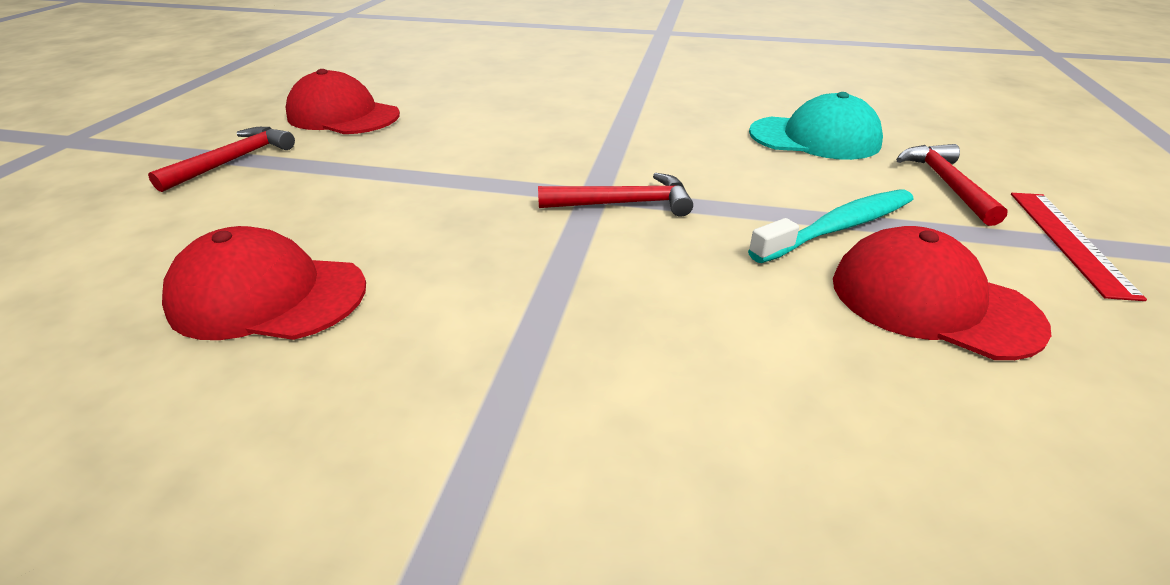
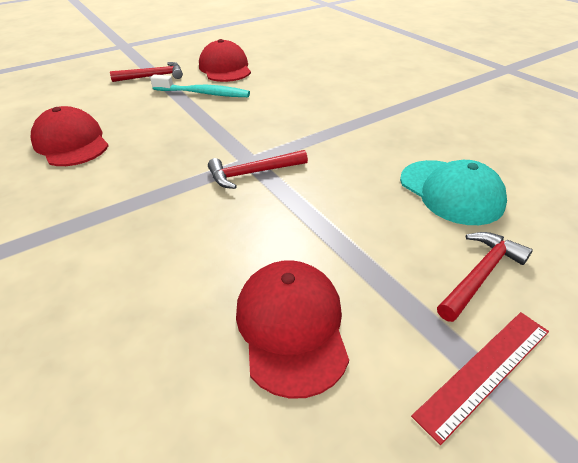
camera: 45 degrees right, 5 degrees up
red hammer [538,173,693,217] -> red hammer turned 120 degrees clockwise [208,150,308,189]
turquoise toothbrush [748,189,914,263] -> turquoise toothbrush moved to [150,74,250,97]

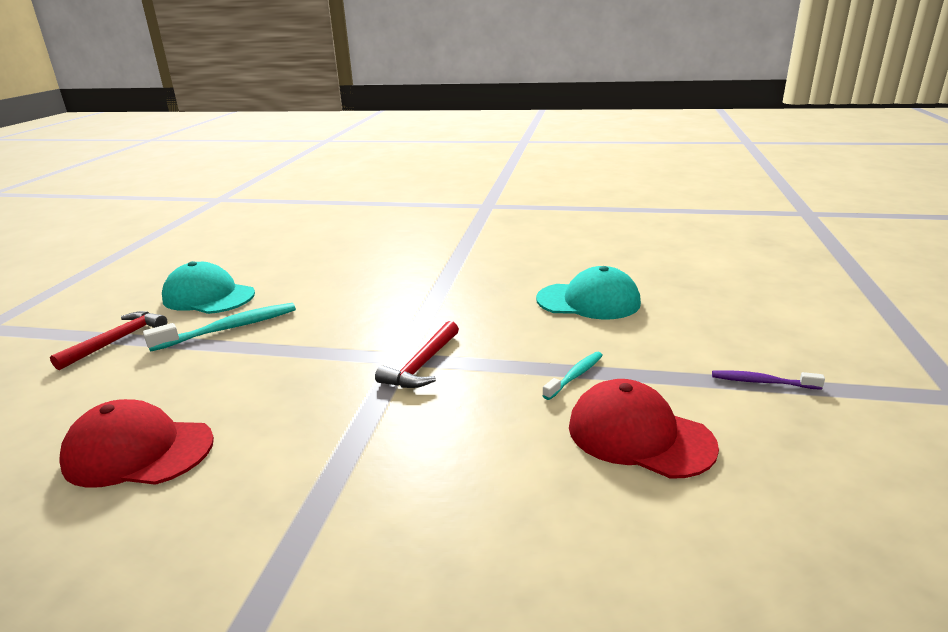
camera: 45 degrees left, 15 degrees down
red cap [199,39,251,82] -> turquoise cap [162,261,255,314]
red ruler [411,312,549,445] -> purple toothbrush [712,370,825,390]
red hammer [437,232,533,322] -> none
none -> turquoise toothbrush [542,352,603,400]

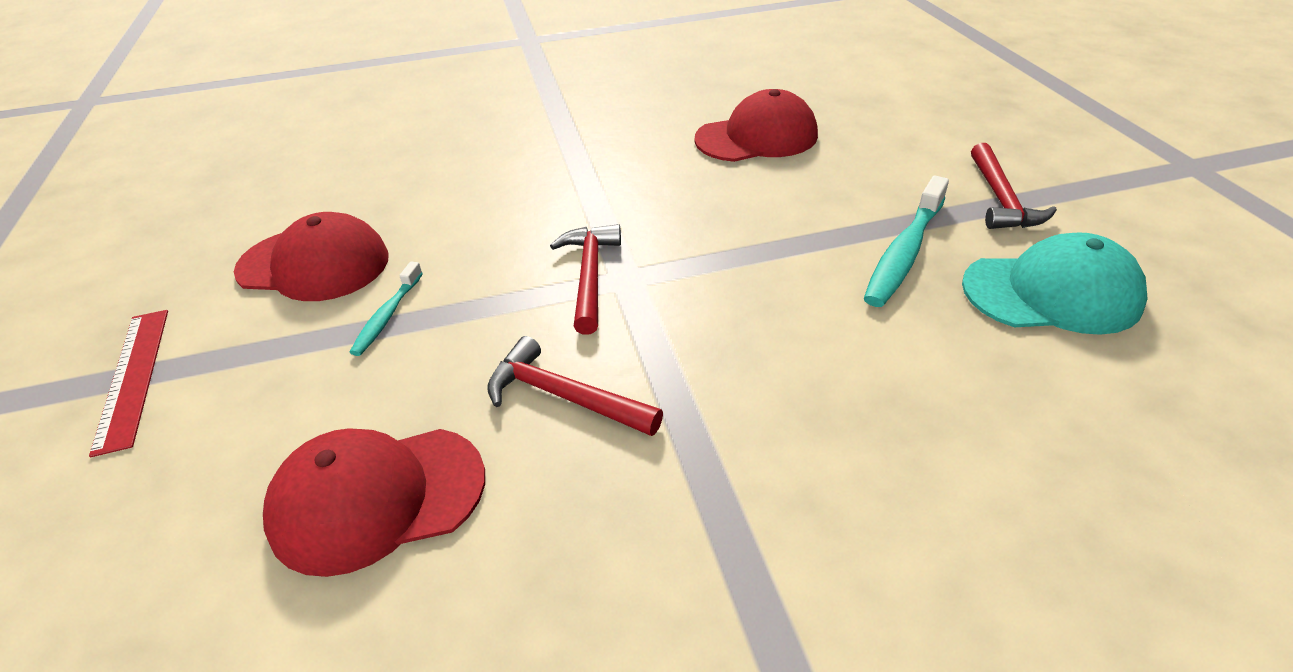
camera: 155 degrees right, 15 degrees up
turquoise cap [536,266,641,319] -> red cap [263,428,485,577]
purple toothbrush [712,370,825,390] -> red ruler [89,310,168,457]
none -> red hammer [487,336,663,436]

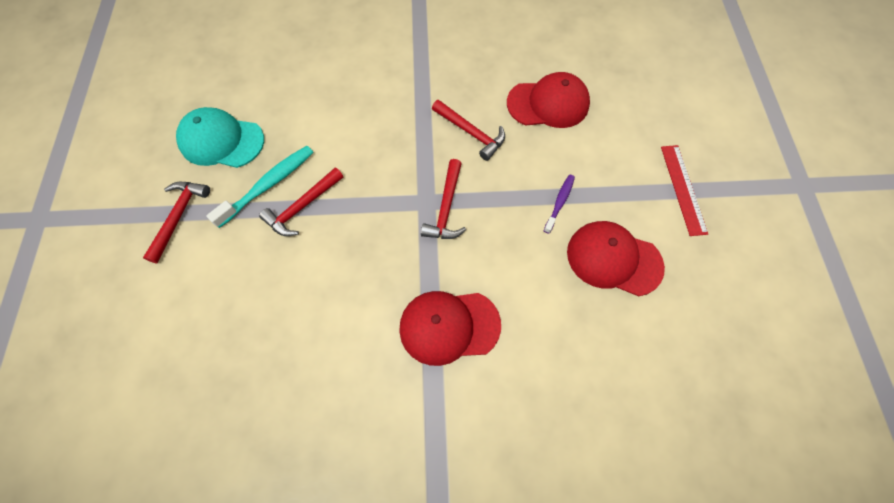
camera: 170 degrees left, 25 degrees up
turquoise toothbrush [350,262,423,356] -> purple toothbrush [544,175,575,234]
red cap [694,89,818,162] -> red cap moved to [399,291,501,366]
none -> red hammer [259,168,343,236]

